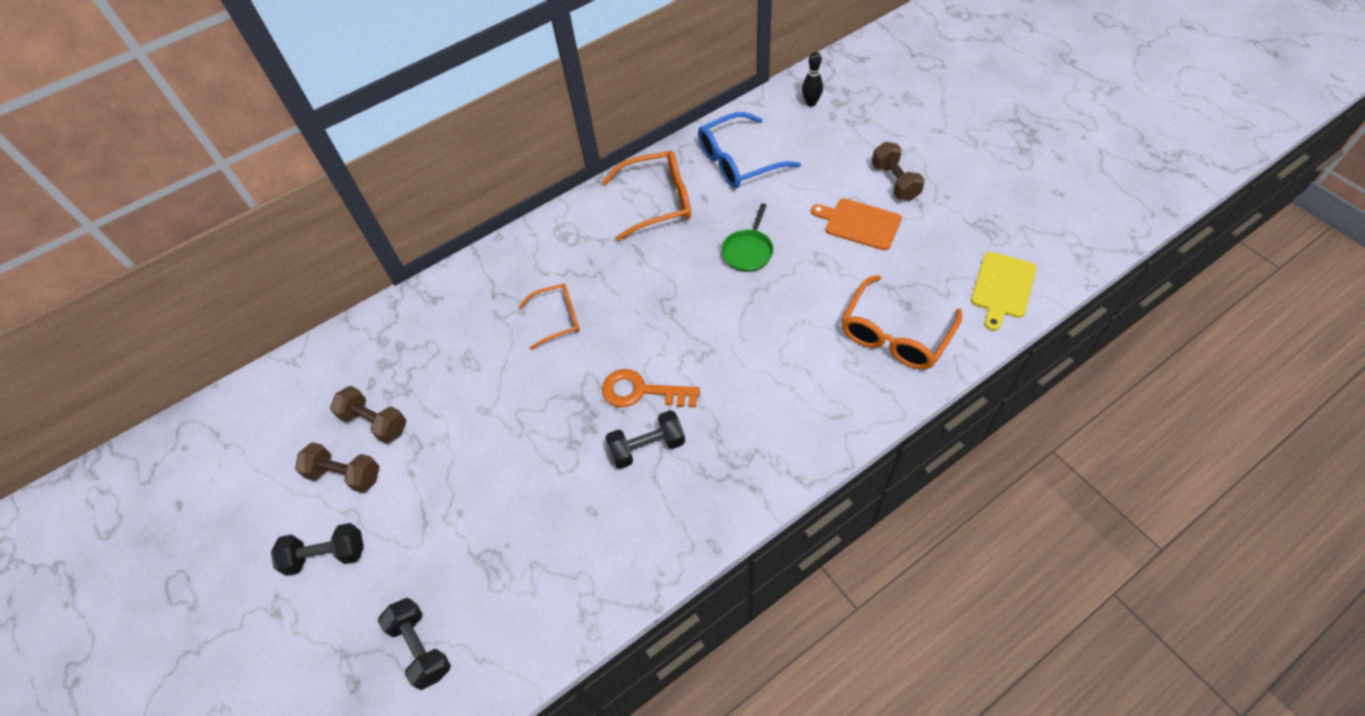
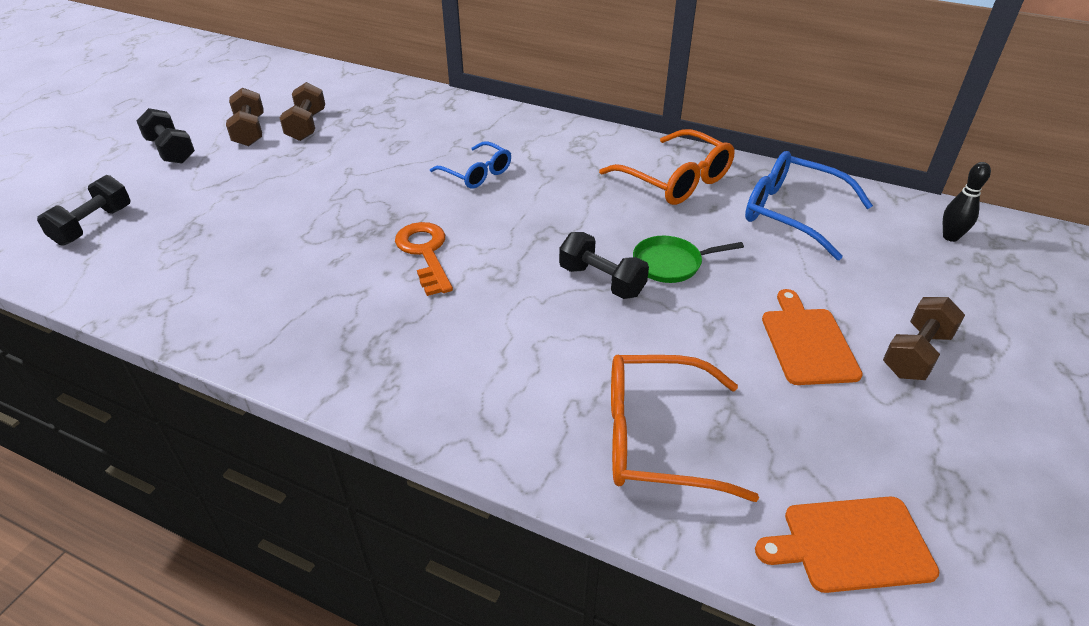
camera: 55 degrees right, 15 degrees down
orange glasses [519,284,580,350] -> blue glasses [430,141,511,189]
black dumbbell [605,410,685,469] -> black dumbbell moved to [559,232,649,299]
yellow cutting board [971,252,1037,331] -> orange cutting board [755,497,939,593]

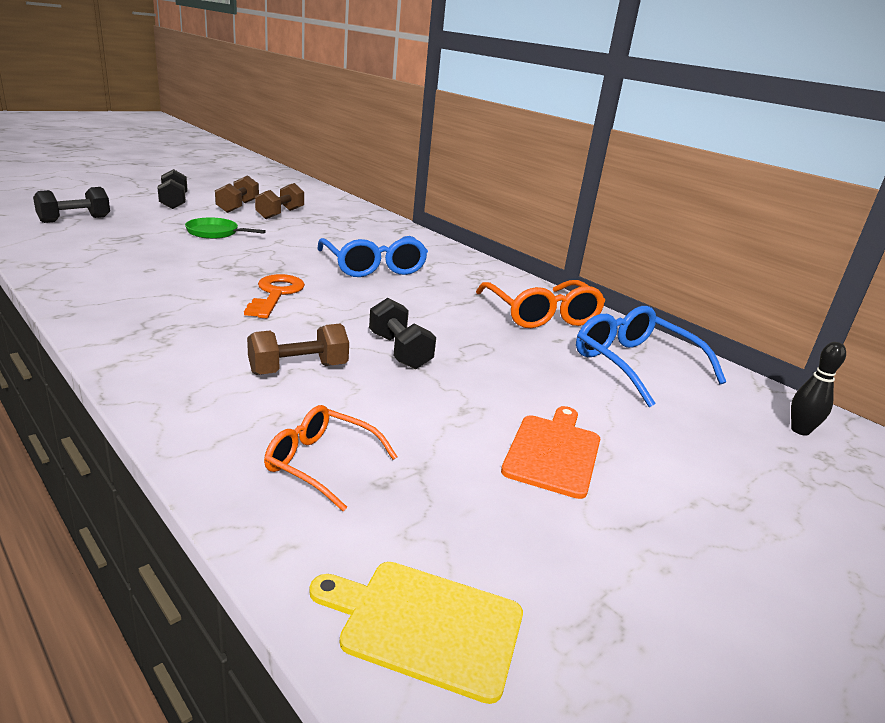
camera: 20 degrees right, 15 degrees down
blue glasses [430,141,511,189] -> blue glasses [318,236,428,277], size x1.60
orange glasses [611,355,759,502] -> orange glasses [264,405,397,511], size x0.63
green pan [633,236,744,283] -> green pan moved to [185,218,266,239]
orange cutting board [755,497,939,593] -> yellow cutting board [309,562,523,704]
brown dumbbell [883,297,965,380] -> brown dumbbell moved to [247,324,349,375]

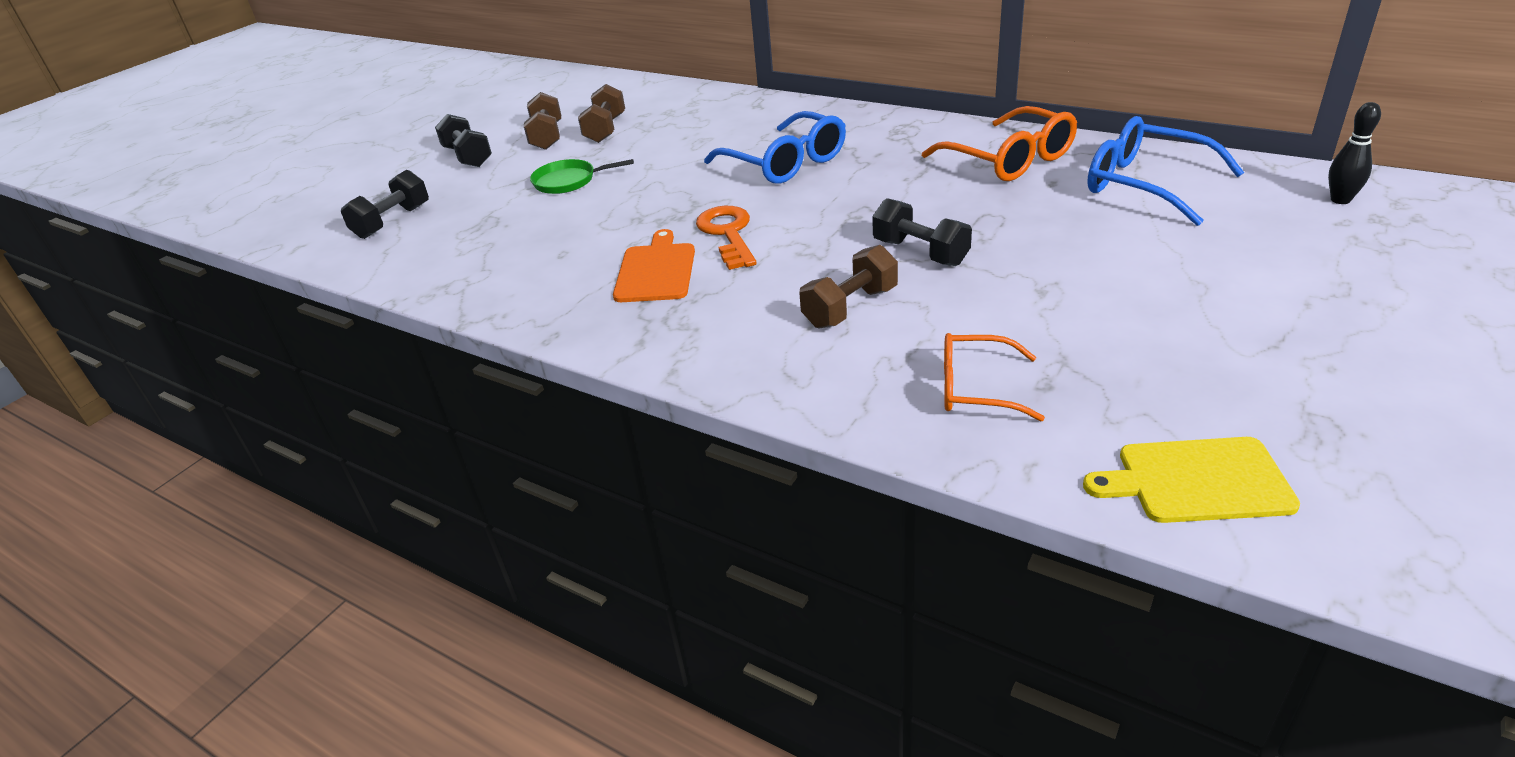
camera: 10 degrees left, 10 degrees up
orange cutting board [501,406,600,499] -> orange cutting board moved to [613,229,695,302]

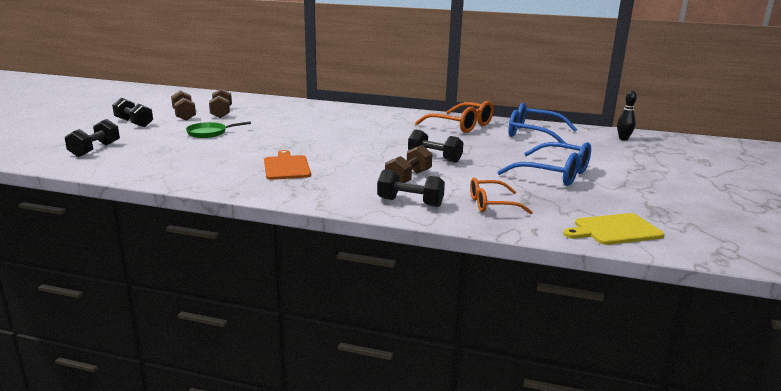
camera: 20 degrees left, 15 degrees down
orange key [696,206,757,270] -> none
blue glasses [704,111,846,184] -> blue glasses moved to [497,142,591,186]
none -> black dumbbell [377,169,445,207]

